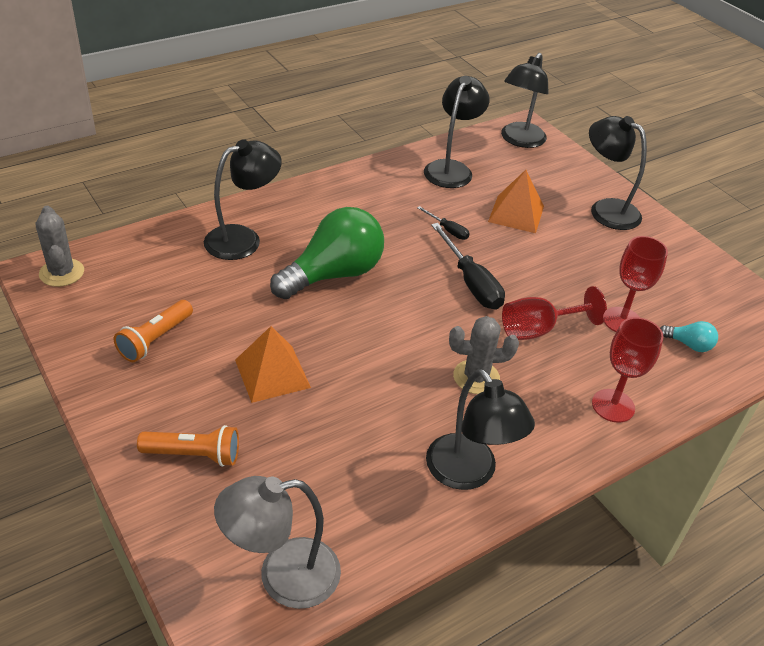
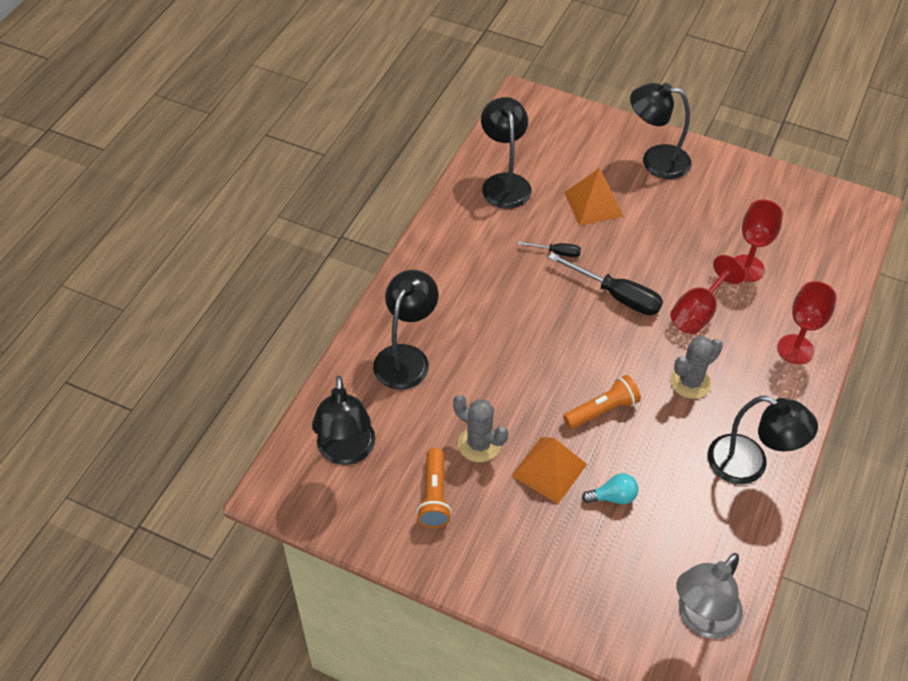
camera: 30 degrees left, 10 degrees up
grey cactus [36,206,84,287] -> grey cactus moved to [453,395,508,462]
orange flashlight [137,425,239,467] -> orange flashlight moved to [563,375,641,429]
green light bulb [270,207,384,299] -> none
black lamp [501,53,549,148] -> black lamp moved to [312,376,375,465]
turquoise light bulb [660,321,718,352] -> turquoise light bulb moved to [582,473,638,504]

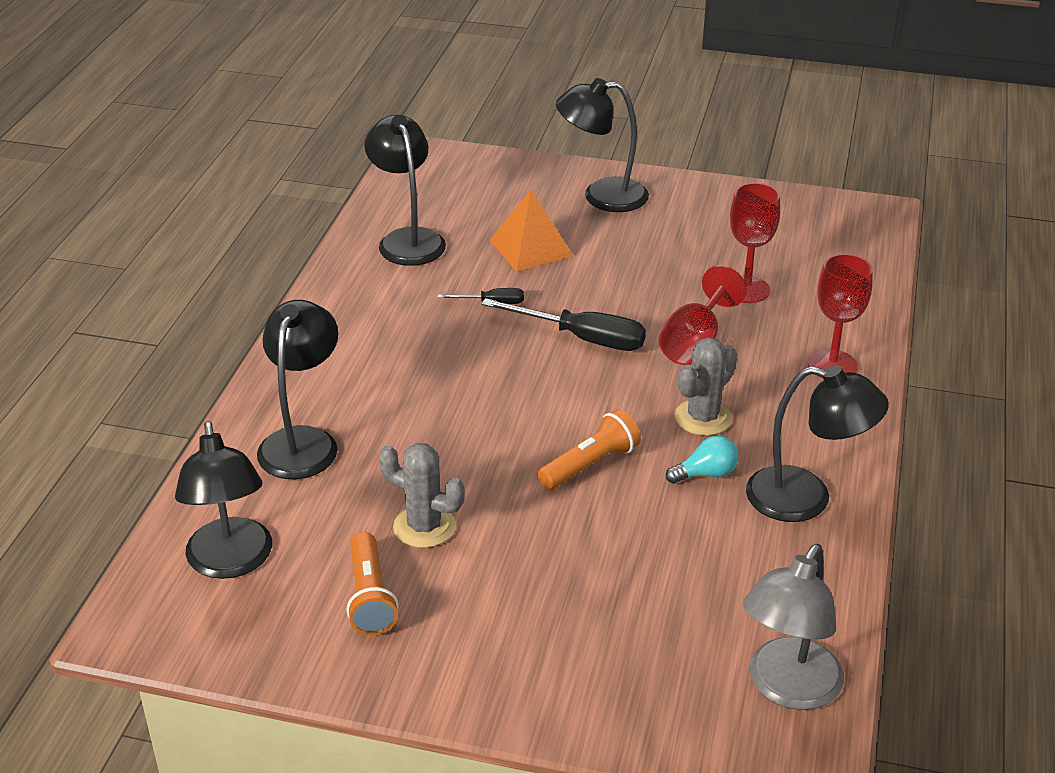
camera: 10 degrees left, 15 degrees down
orange pyramid [511,437,587,504] -> none
turquoise light bulb [582,473,638,504] -> turquoise light bulb moved to [666,435,738,484]

